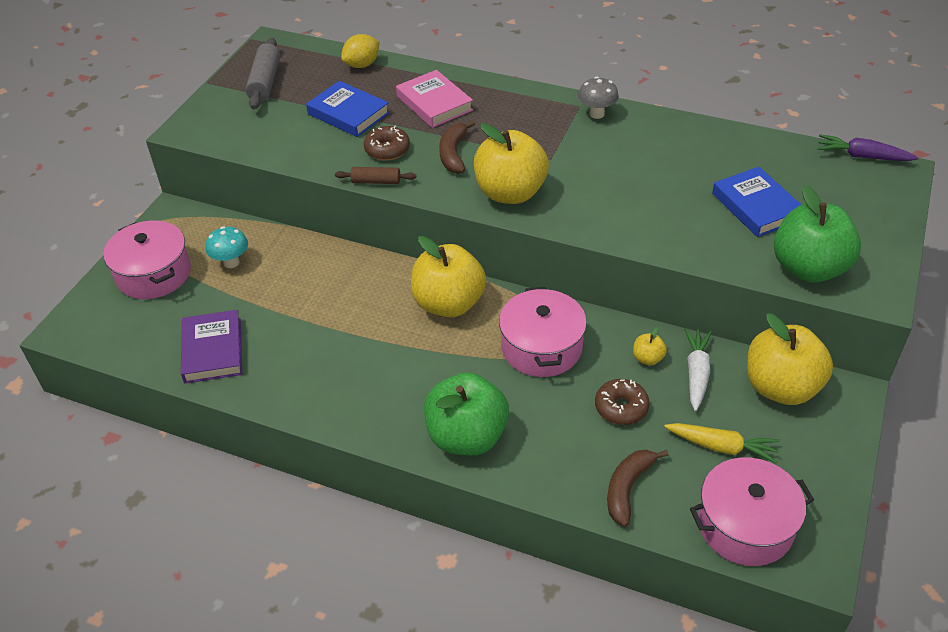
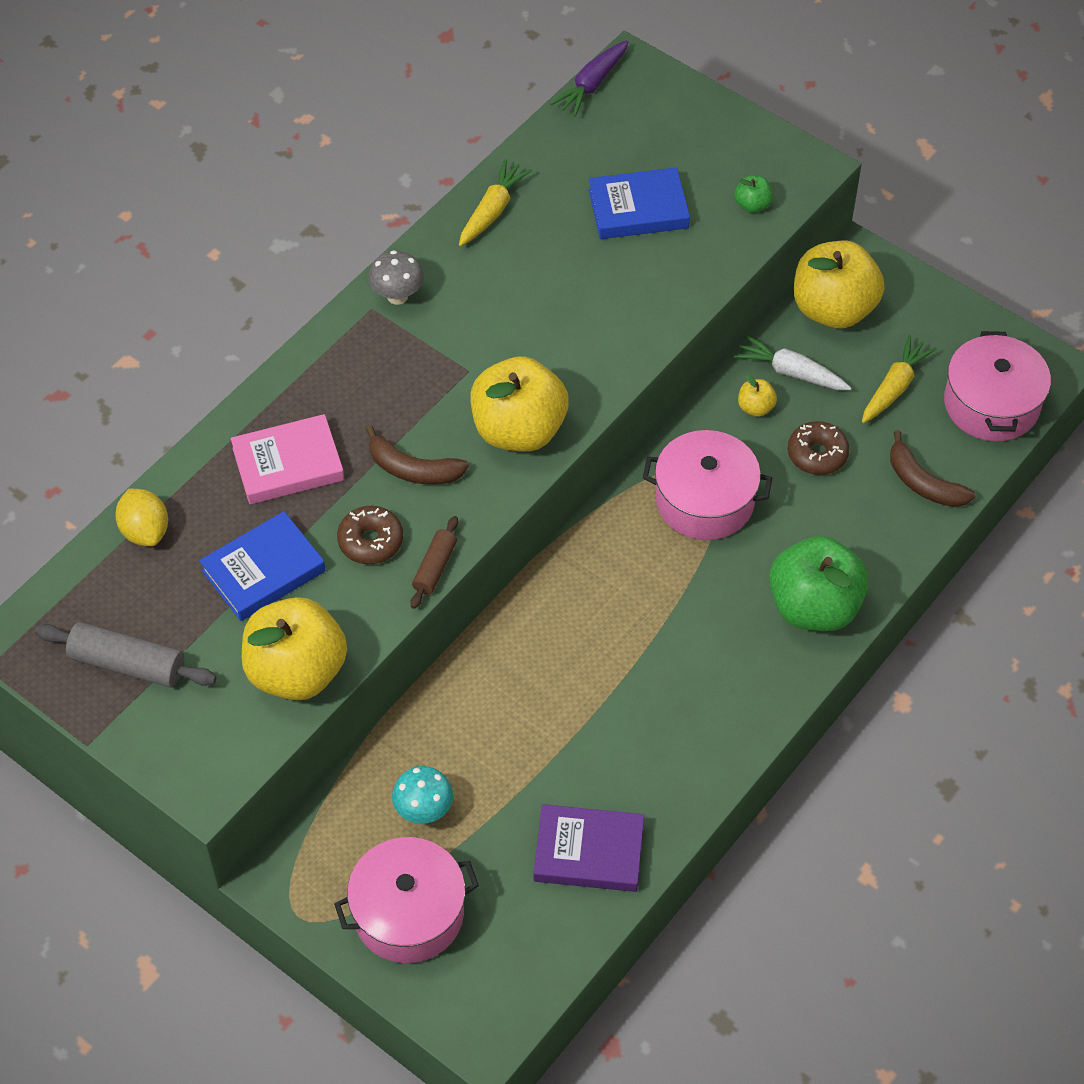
camera: 75 degrees left, 10 degrees up
yellow apple [411,236,486,317] -> yellow apple moved to [242,597,347,700]
green apple [774,185,861,283] -> green apple [735,175,773,213], size x0.42
none -> yellow carrot [459,159,532,246]

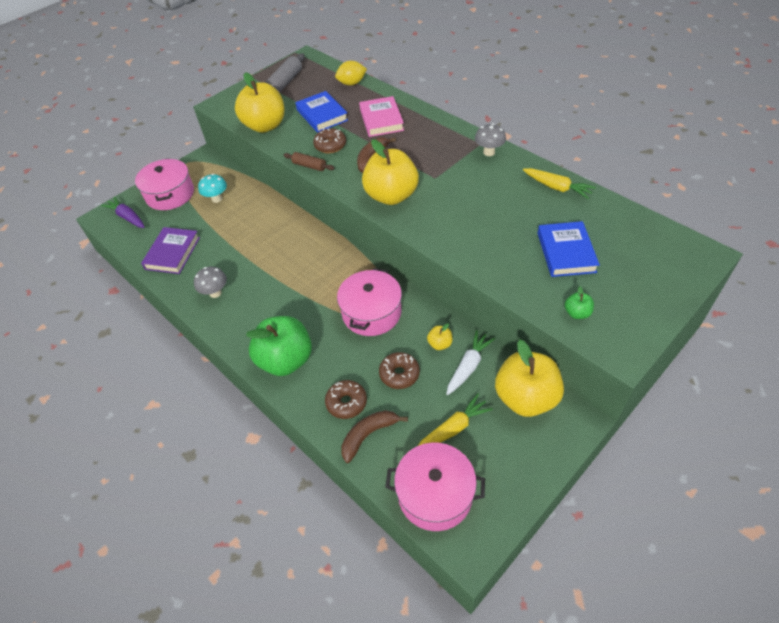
camera: 100 degrees right, 5 degrees down
purple carrot [550,40,629,117] -> purple carrot moved to [101,196,145,228]
yellow carrot [862,335,937,423] -> yellow carrot turned 75 degrees counterclockwise [418,394,493,446]
none -> grey mushroom [194,267,227,298]
none -> brown donut [325,380,367,419]

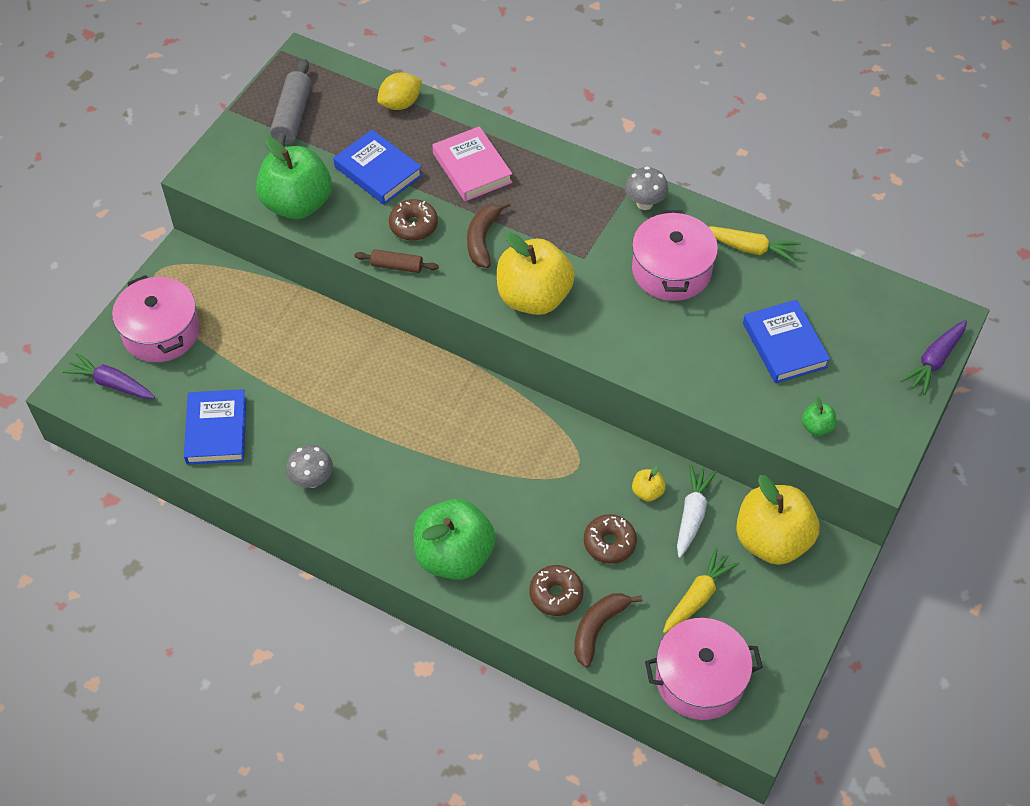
camera: 20 degrees left, 5 degrees up
purple book [141,227,200,274] -> blue book [184,389,246,465]
turquoise mushroom [198,174,227,203] -> none
yellow apple [235,72,284,133] -> green apple [256,136,332,219]
pink pot [337,268,402,336] -> pink pot moved to [632,210,718,301]
none -> purple carrot [900,320,967,395]

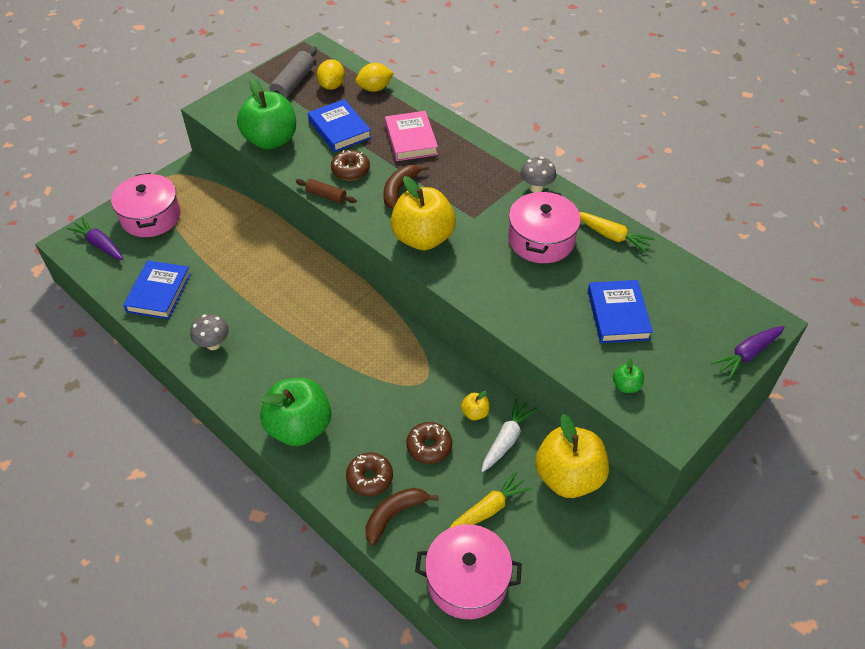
camera: 15 degrees right, 5 degrees down
none -> yellow lemon [317,59,345,90]

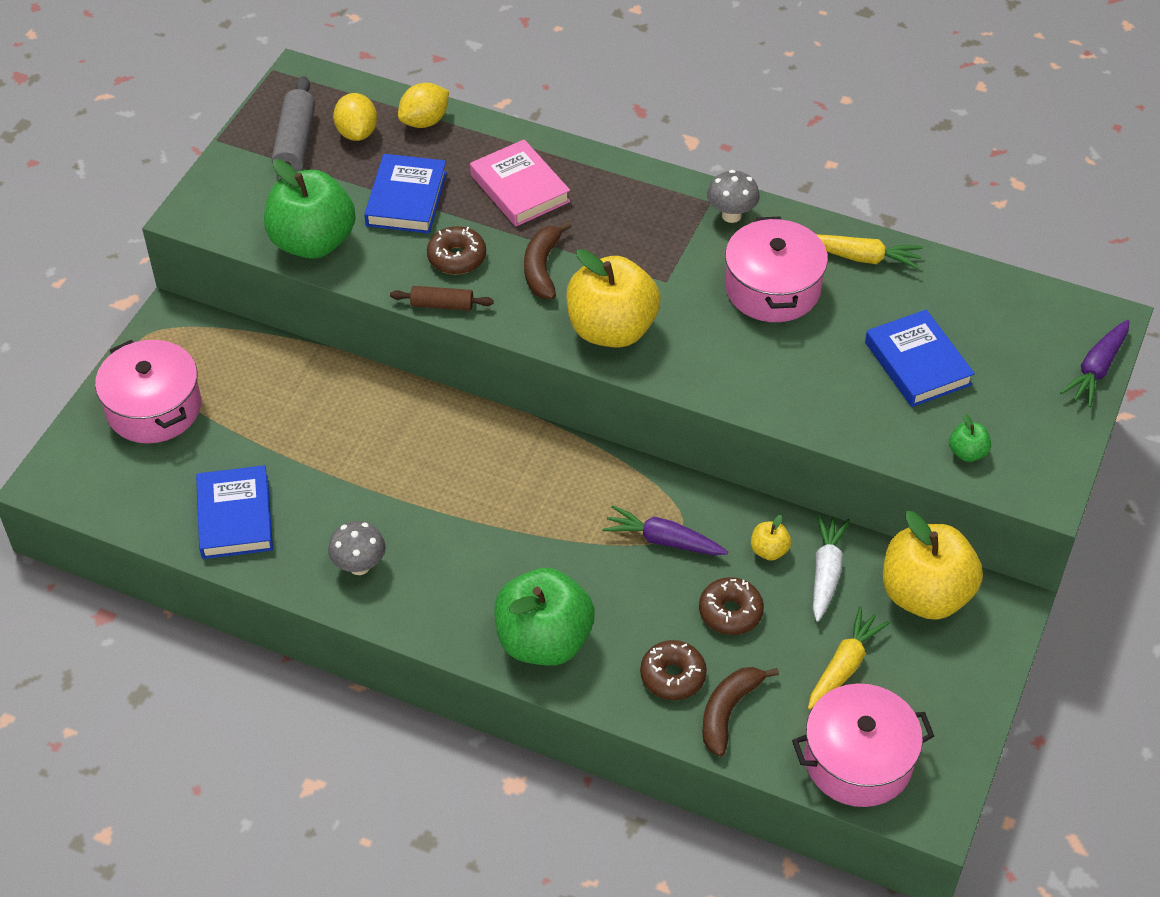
camera: 20 degrees left, 0 degrees up
purple carrot [67,218,123,260] -> purple carrot moved to [602,505,728,555]
blue book [308,99,371,152] -> blue book turned 60 degrees clockwise [364,154,447,233]

